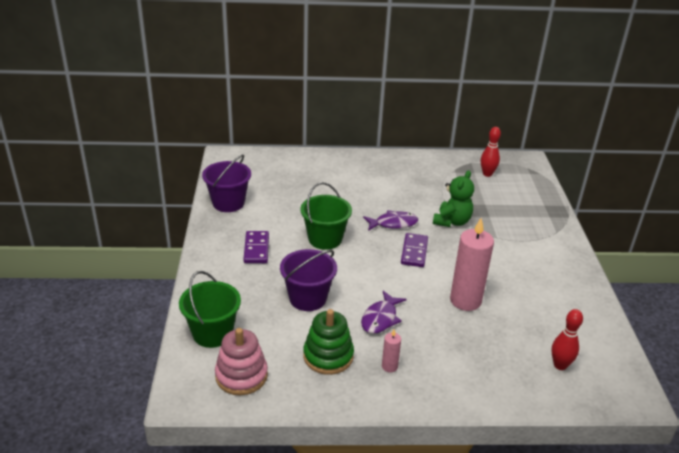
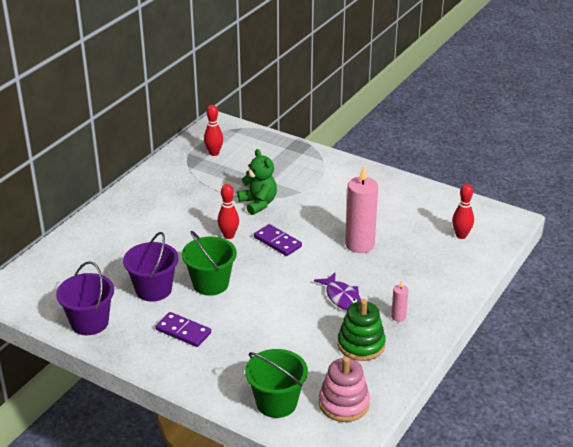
camera: 55 degrees left, 0 degrees up
purple bucket [280,249,337,311] -> purple bucket moved to [123,232,178,302]
purple fish [363,210,418,231] -> red bowling pin [218,184,239,239]

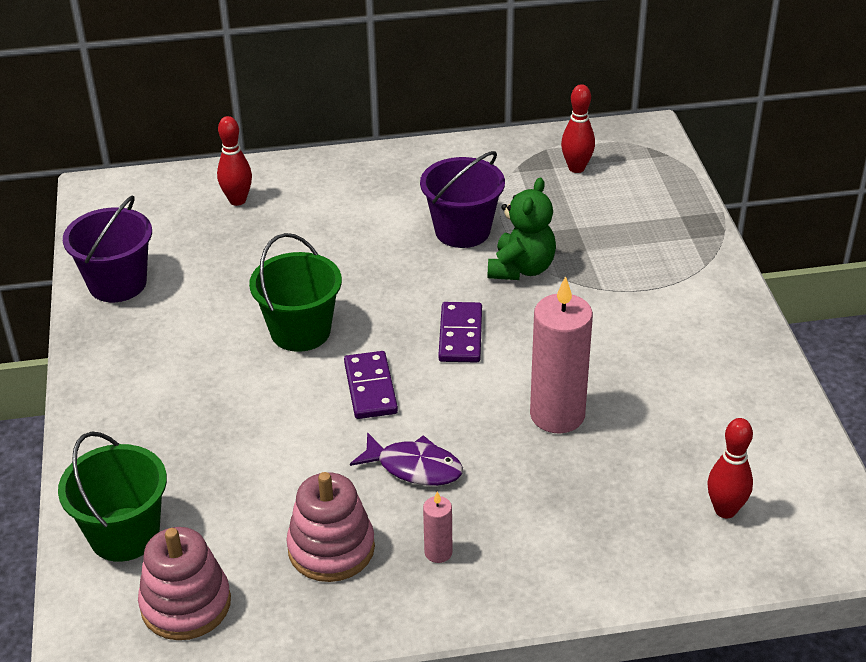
camera: 50 degrees right, 5 degrees up
purple bucket [123,232,178,302] -> purple bucket moved to [420,151,505,248]
purple domino [155,312,211,347] -> purple domino moved to [344,351,398,419]
red bowling pin [218,184,239,239] -> red bowling pin moved to [217,116,252,206]
purple fish [314,272,361,310] -> purple fish turned 90 degrees counterclockwise [350,432,463,486]
green stacking toy [338,299,386,361] -> pink stacking toy [286,472,375,582]

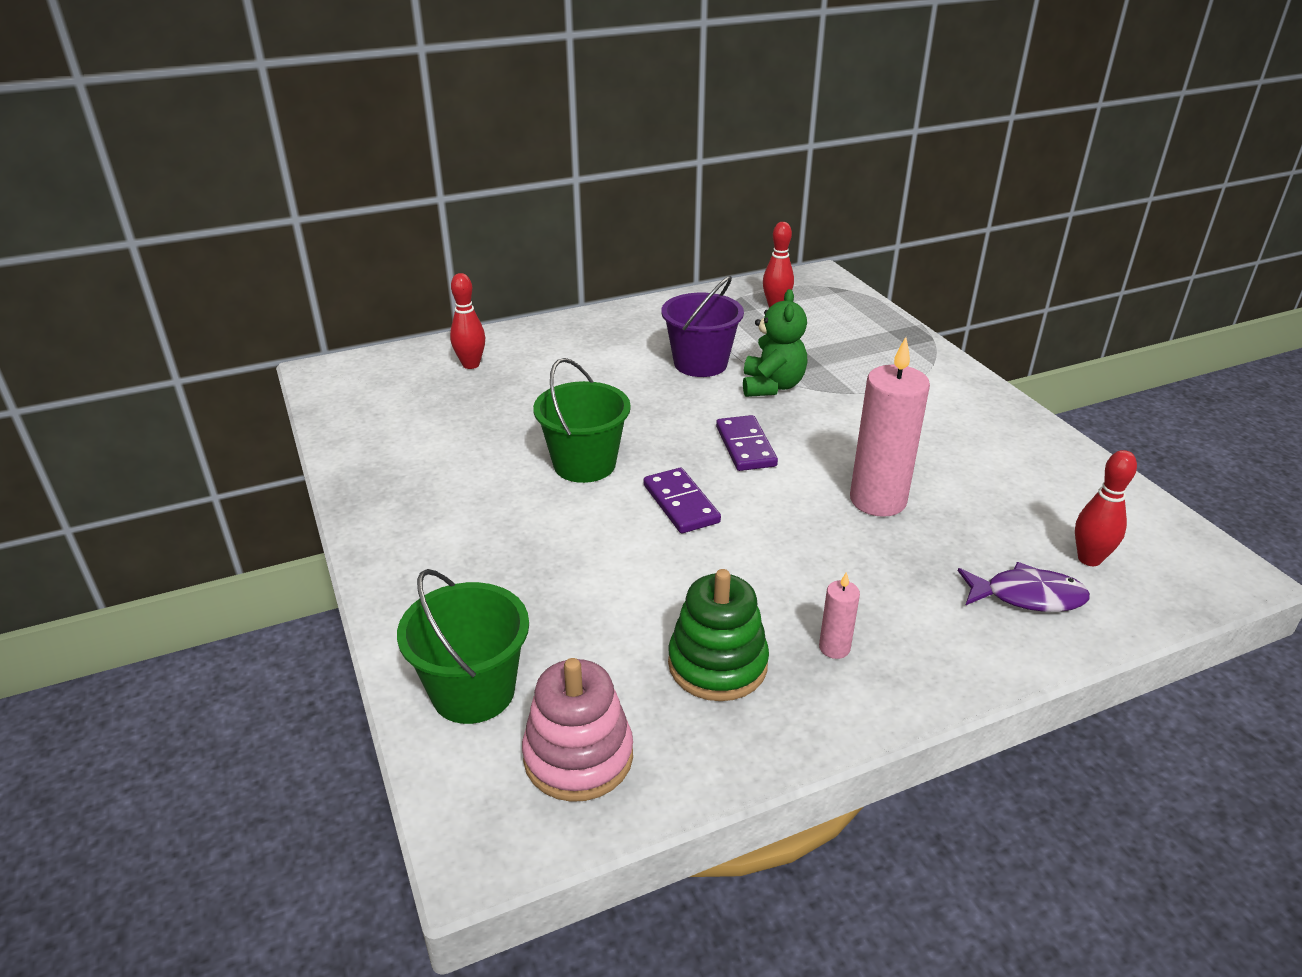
camera: 15 degrees left, 5 degrees down
purple bucket [63,196,152,302] -> none
pink stacking toy [286,472,375,582] -> green stacking toy [668,569,769,701]
purple fish [350,432,463,486] -> purple fish moved to [958,562,1090,612]

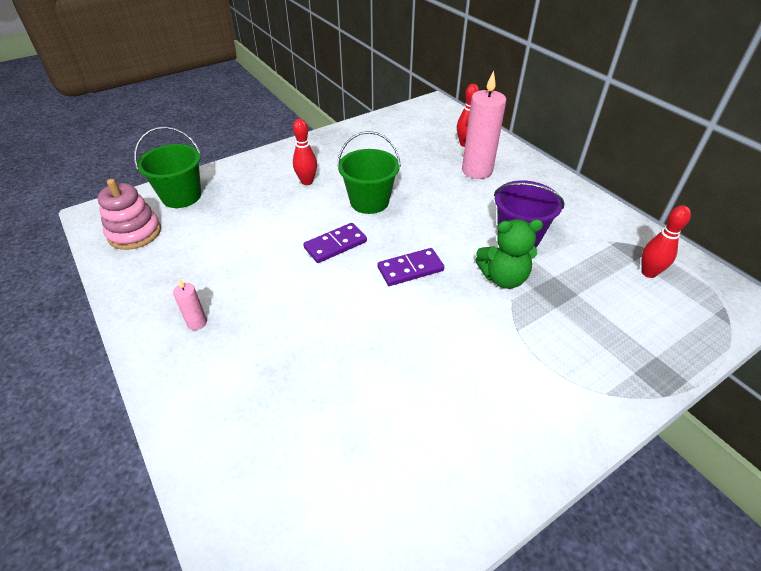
camera: 80 degrees right, 10 degrees up
green stacking toy [668,569,769,701] -> none
pink candle [850,337,930,517] -> pink candle moved to [462,71,506,179]
purple fish [958,562,1090,612] -> none
red bowling pin [1075,450,1137,566] -> red bowling pin moved to [293,119,317,185]

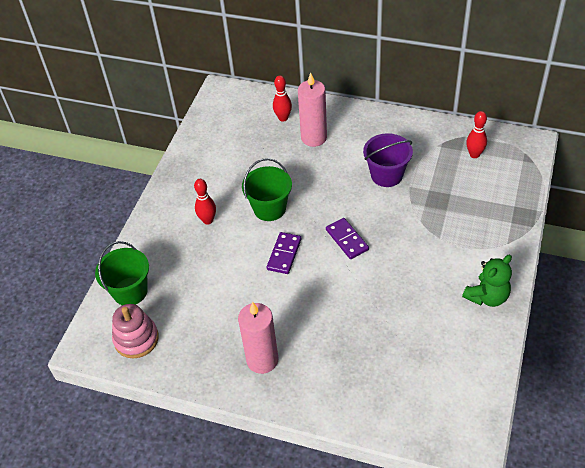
camera: 35 degrees left, 5 degrees up
pink candle [173,279,207,330] -> pink candle [238,302,278,374], size x2.17
purple domino [378,248,444,286] -> purple domino turned 60 degrees counterclockwise [326,218,369,259]
green teddy bear [475,219,543,289] -> green teddy bear moved to [462,255,512,307]

